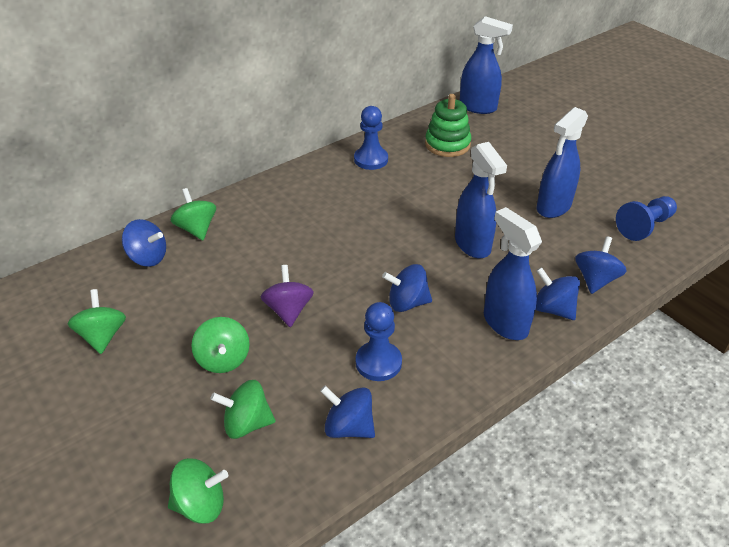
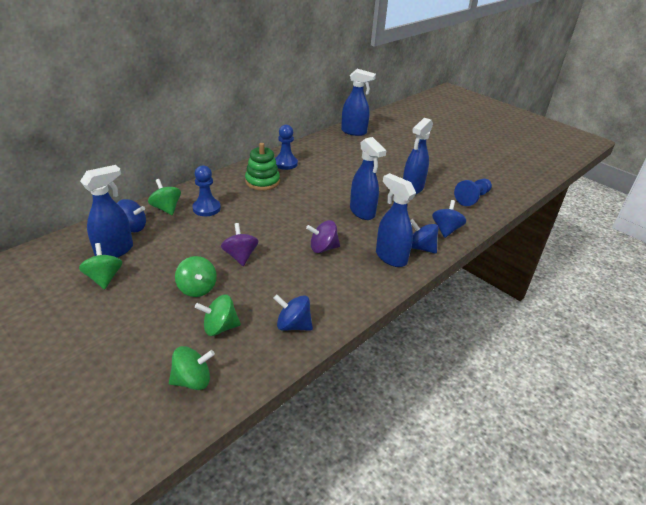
camera: 10 degrees left, 5 degrees down
blue pawn [356,302,402,381] -> blue pawn moved to [192,165,221,216]
blue spinning top [382,264,432,312] -> purple spinning top [306,220,340,253]
green stacking toy [425,94,471,157] -> green stacking toy moved to [245,143,280,191]
none -> blue spray bottle [80,165,133,258]

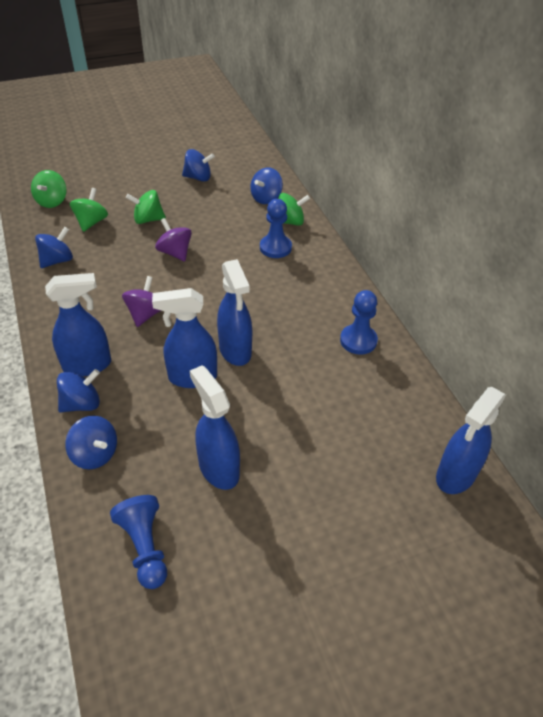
camera: 115 degrees right, 10 degrees up
green spinning top [79,243,122,289] -> blue spinning top [182,149,215,182]
blue spray bottle [80,165,133,258] -> blue spray bottle moved to [217,259,252,366]
purple spinning top [221,223,259,266] -> purple spinning top turned 135 degrees counterclockwise [155,218,192,262]
green stacking toy [245,143,280,191] -> none

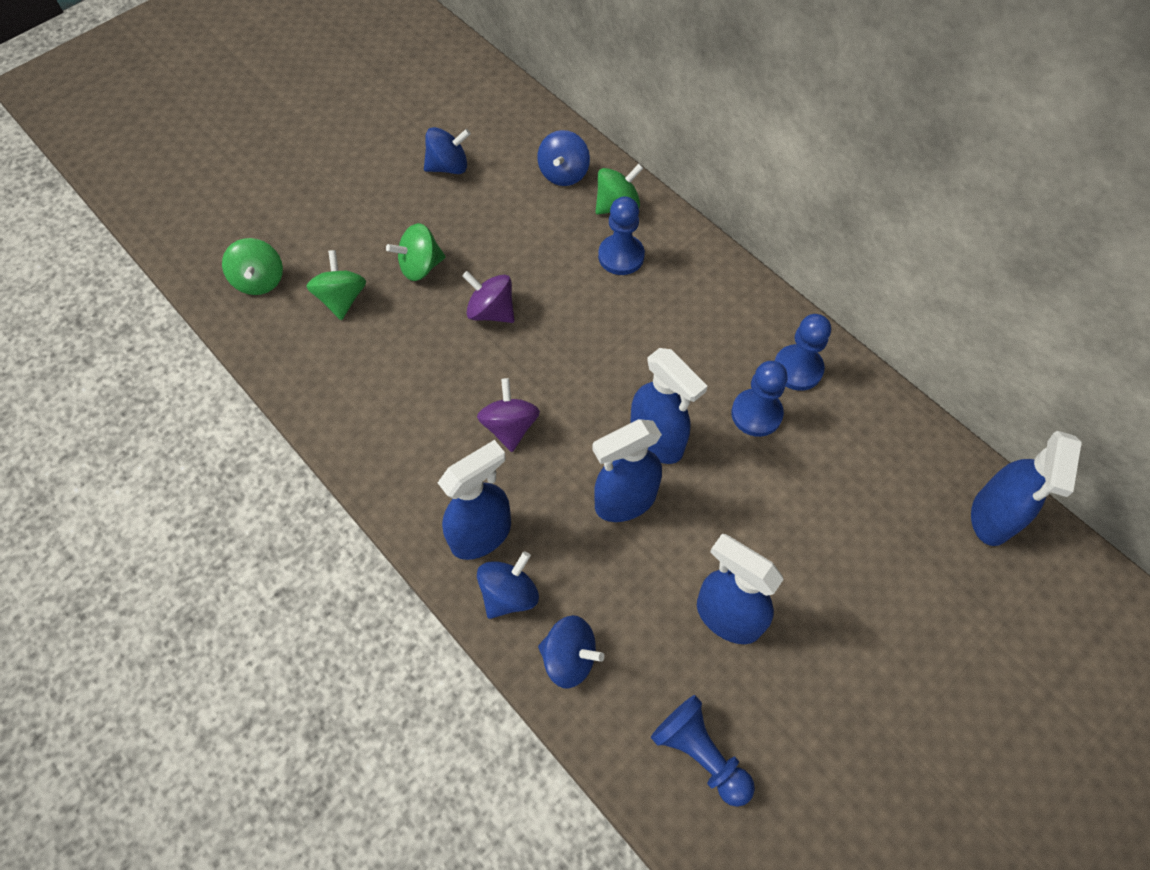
camera: 20 degrees left, 15 degrees up
blue spinning top [35,227,73,268] -> none
none -> blue pawn [731,361,788,437]

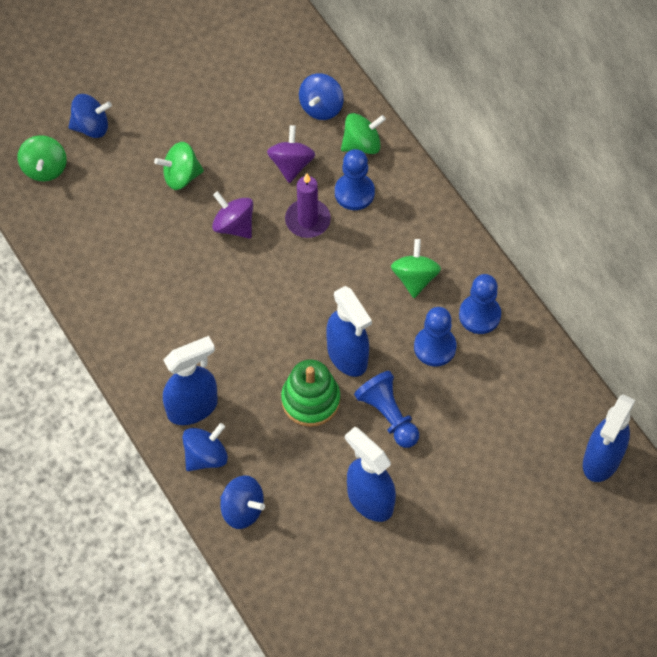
camera: 10 degrees right, 0 degrees up
green spinning top [306,250,366,320] -> green spinning top moved to [391,239,441,298]
blue spinning top [424,127,471,174] -> blue spinning top moved to [69,94,112,138]
purple spinning top [477,378,540,452] -> purple spinning top moved to [267,125,315,183]
blue spray bottle [592,419,662,522] -> green stacking toy [281,360,340,427]
blue pawn [651,695,755,807] -> blue pawn moved to [354,371,419,448]
none -> purple candle [285,174,331,238]

